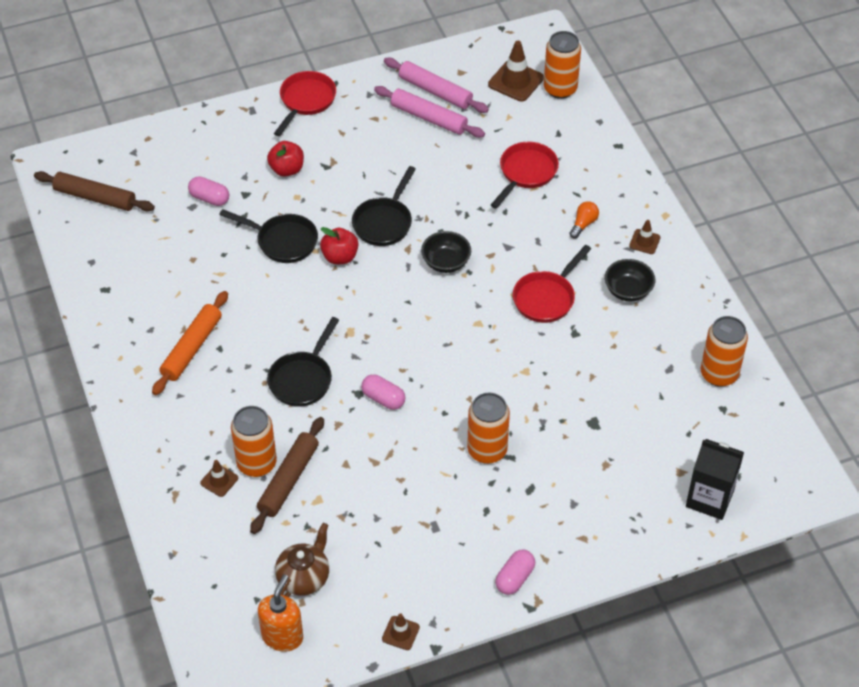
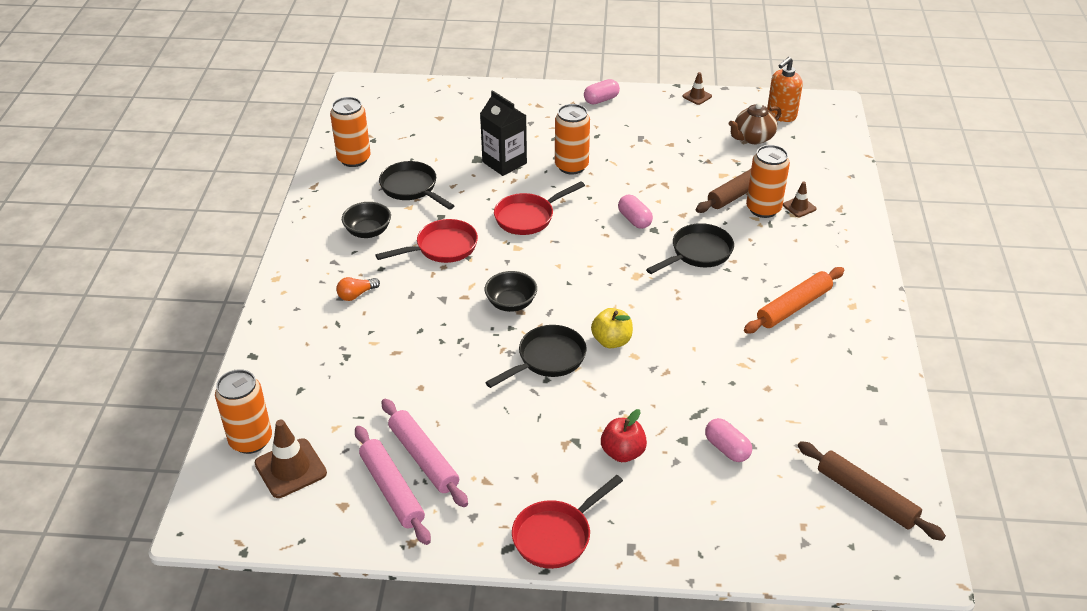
camera: 155 degrees left, 10 degrees down
black pan [219,209,318,263] -> black pan moved to [379,161,454,210]
red apple [320,227,358,264] -> yellow apple [591,308,633,348]
red pan [491,142,559,209] -> red pan moved to [494,181,585,235]
brown traffic cone [629,220,661,254] -> none
black carton [686,439,744,520] -> black carton moved to [480,90,527,176]

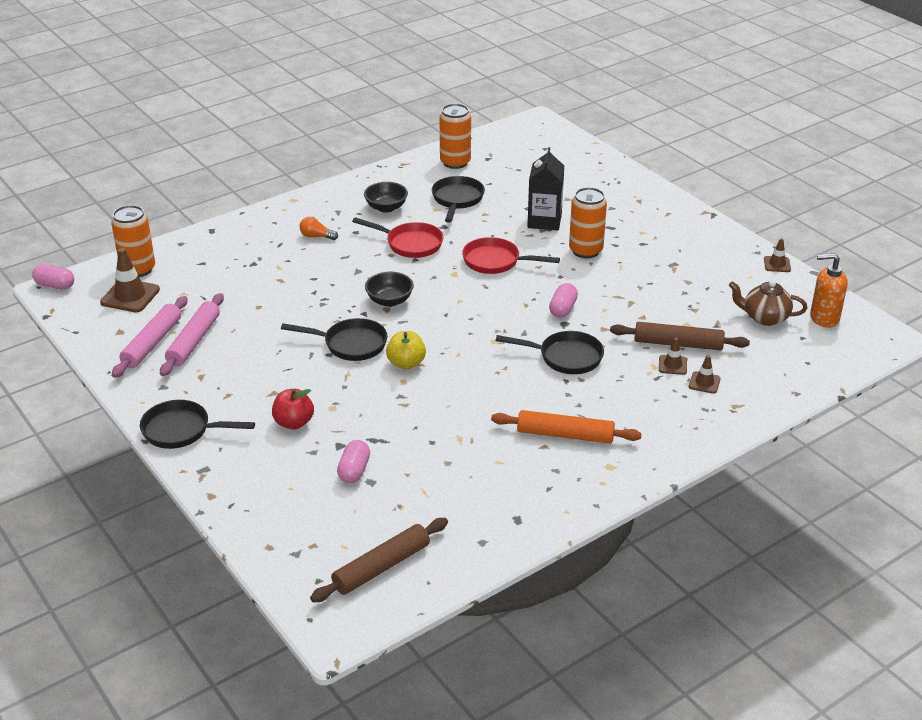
camera: 50 degrees right, 5 degrees down
red pan [512,475,623,569] -> black pan [140,400,255,449]
pink capsule [584,79,620,104] -> pink capsule moved to [32,264,74,290]
orange can [746,145,790,218] -> brown traffic cone [659,338,687,375]
brown rolling pin [798,441,946,541] -> brown rolling pin turned 45 degrees clockwise [310,518,448,602]

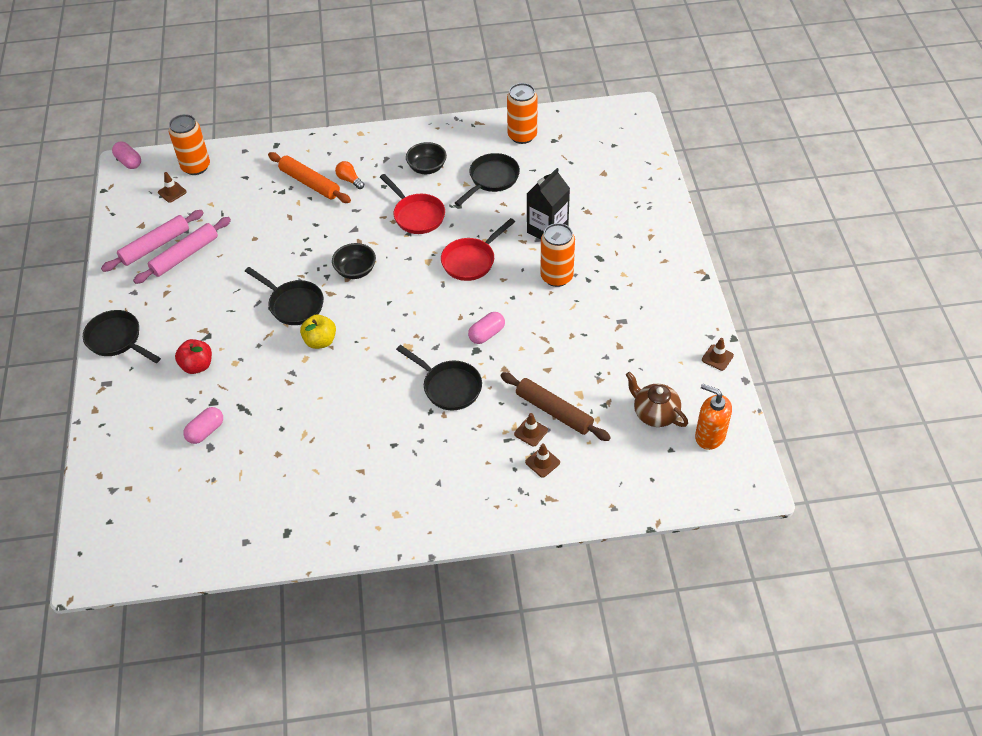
camera: 30 degrees right, 15 degrees up
brown traffic cone [100,248,160,313] -> brown traffic cone [158,172,187,203], size x0.56
brown rolling pin [310,518,448,602] -> none
red pan [462,237,560,274] -> red pan turned 90 degrees counterclockwise [441,218,515,281]
orange rolling pin [491,410,642,444] -> orange rolling pin moved to [268,152,351,203]

